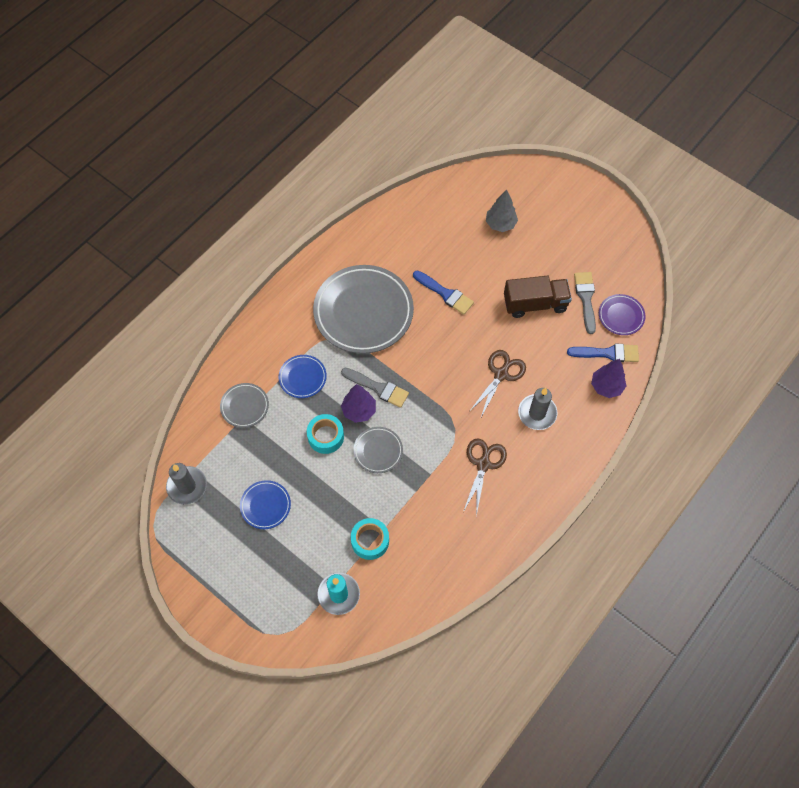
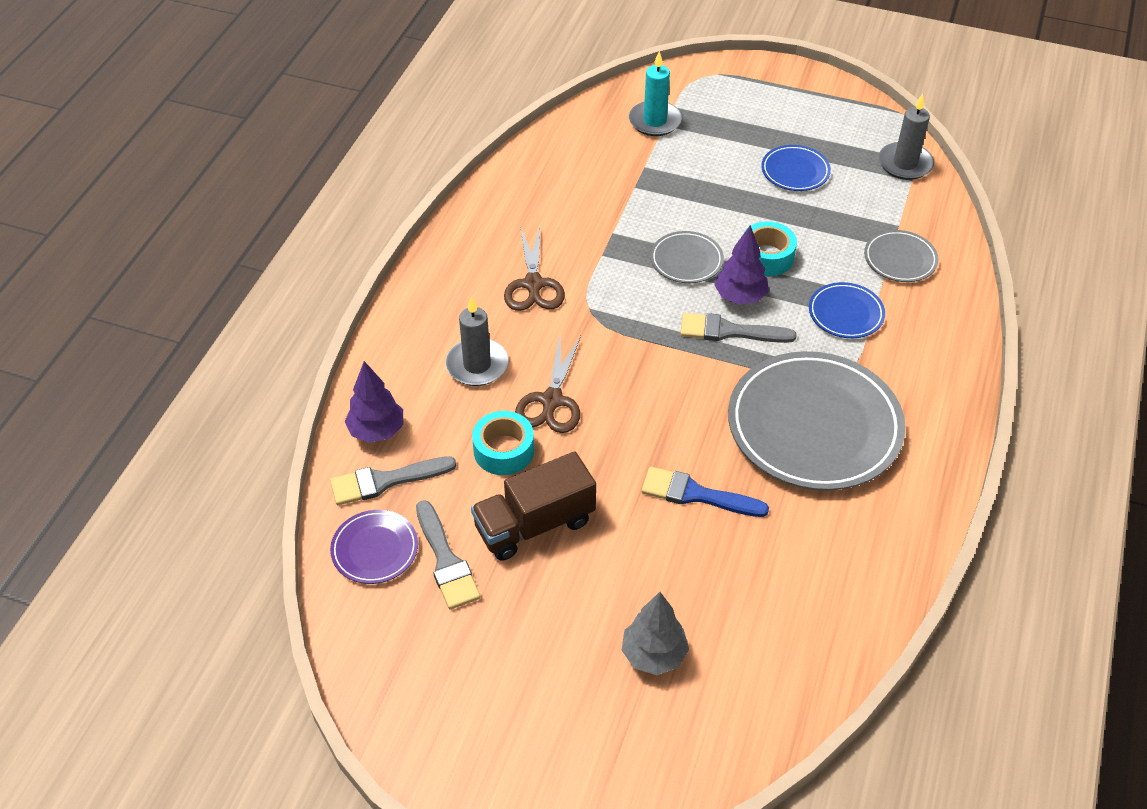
camera: 160 degrees right, 15 degrees down
turquoise tape [351,518,389,560] -> turquoise tape moved to [472,411,534,475]
blue brush [567,344,639,362] -> grey brush [330,456,457,505]

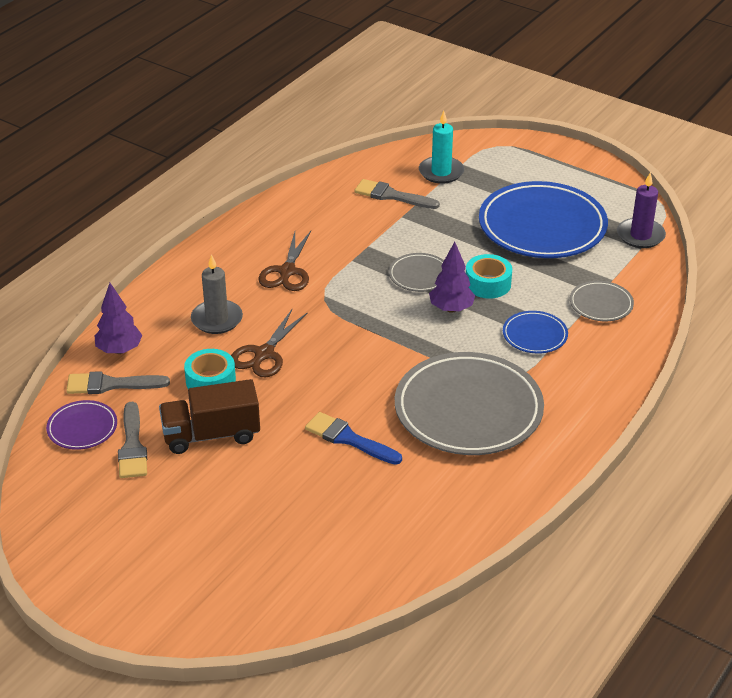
camera: 15 degrees right, 10 degrees down
grey tree [622,592,689,675] -> none
grey brush [681,313,797,343] -> grey brush moved to [354,179,440,209]
blue plate [761,145,831,191] -> blue plate [479,181,608,258], size x2.15
grey candle [878,94,934,180] -> purple candle [617,172,666,248]

